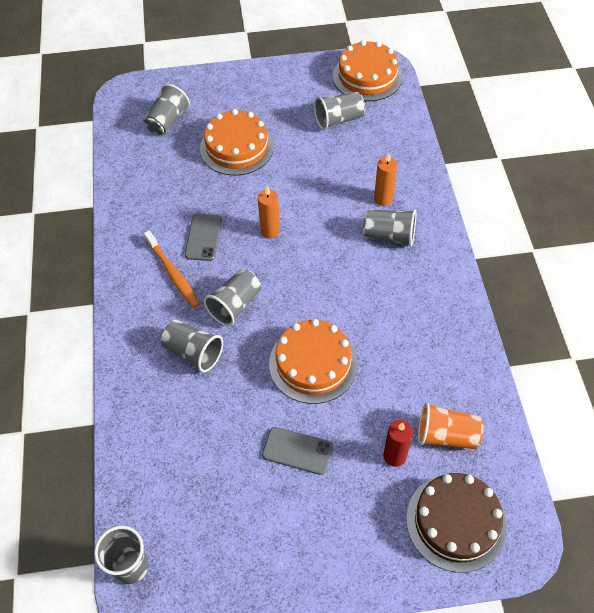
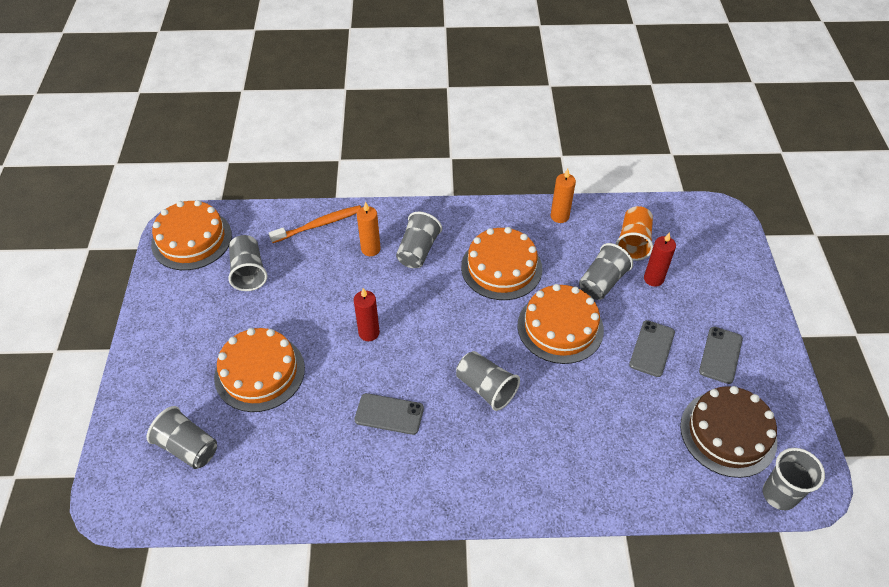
camera: 85 degrees left, 5 degrees down
orange toothbrush [144,230,200,308] -> orange toothbrush moved to [269,205,362,243]
grey cup [161,320,223,373] -> grey cup moved to [579,243,633,300]
orange candle [258,186,280,238] -> orange candle moved to [551,169,576,223]
brown cake [406,473,507,573] -> brown cake moved to [680,386,777,478]
none -> red candle [354,288,380,341]
none -> orange cake [461,227,542,300]
none -> grey phone [699,327,743,384]

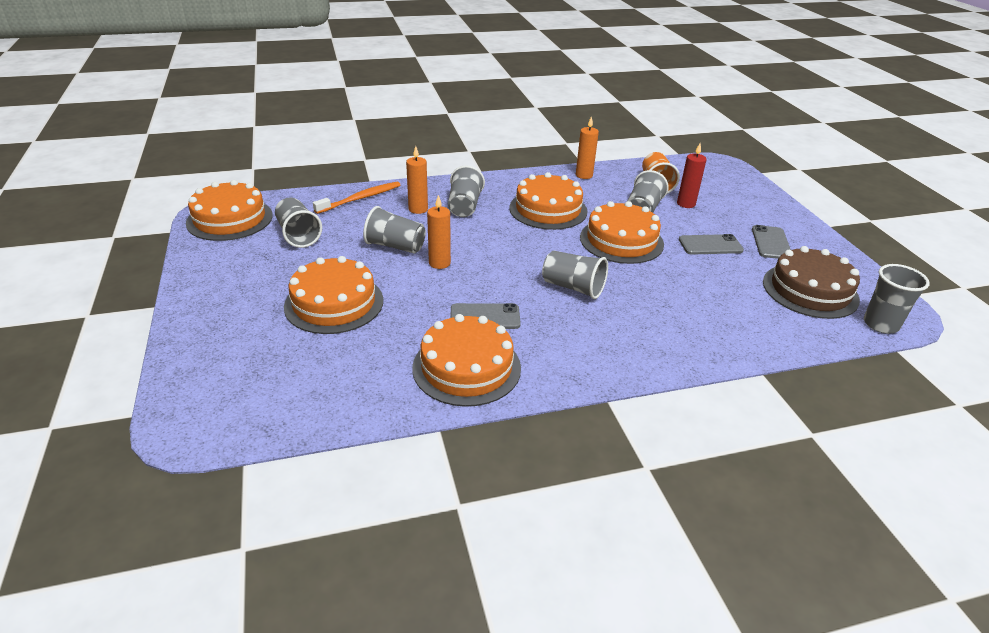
camera: 15 degrees left, 15 degrees down
grey cup [147,406,217,469] -> grey cup moved to [363,206,426,253]
red candle [354,288,380,341] -> orange candle [427,195,451,269]
grey phone [629,320,675,377] -> grey phone turned 75 degrees clockwise [679,234,744,255]
none -> orange cake [413,314,521,407]

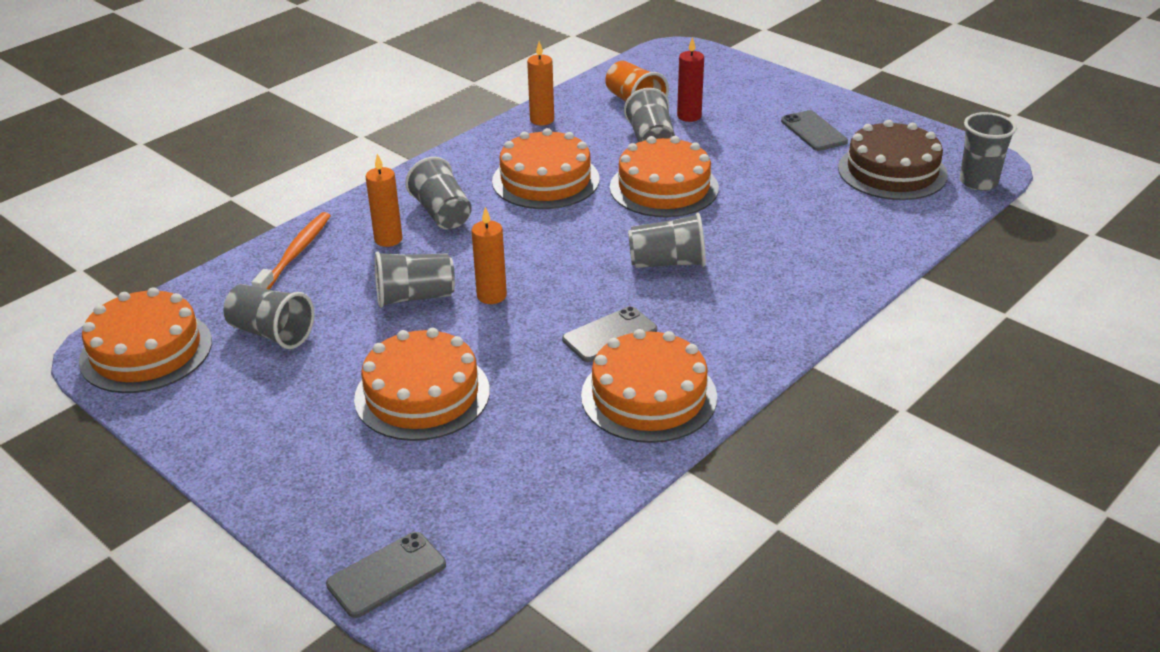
camera: 30 degrees left, 0 degrees up
grey phone [679,234,744,255] -> grey phone moved to [326,532,446,618]

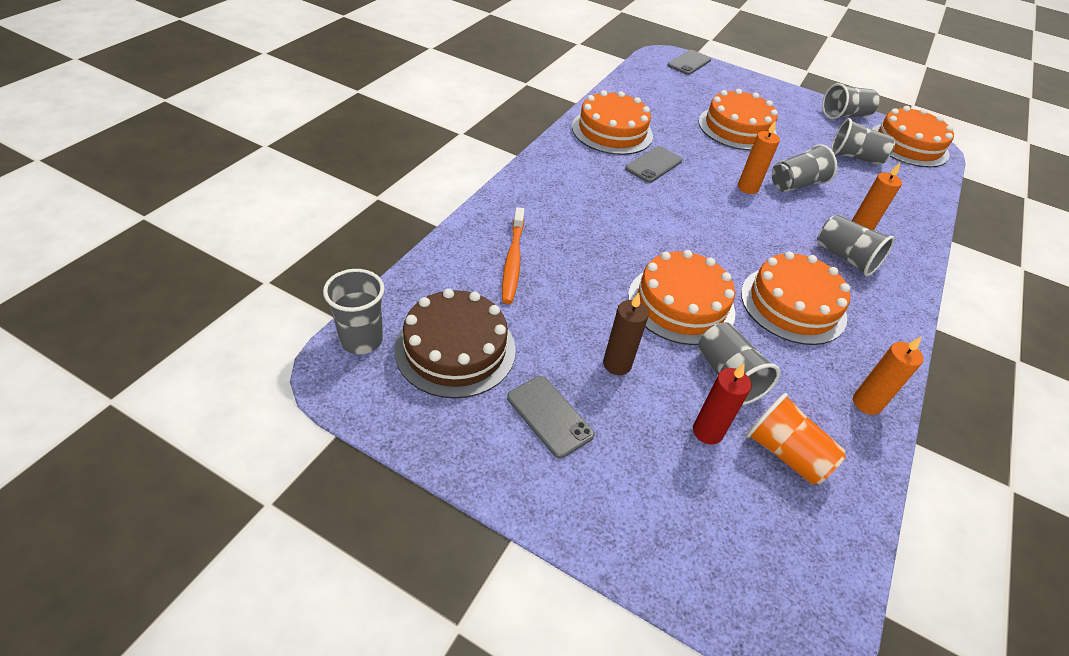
camera: 160 degrees right, 10 degrees up
orange toothbrush [252,212,331,290] -> orange toothbrush moved to [502,207,525,304]
grey cup [628,213,706,268] -> grey cup moved to [822,83,879,119]
none -> brown candle [603,293,649,375]

